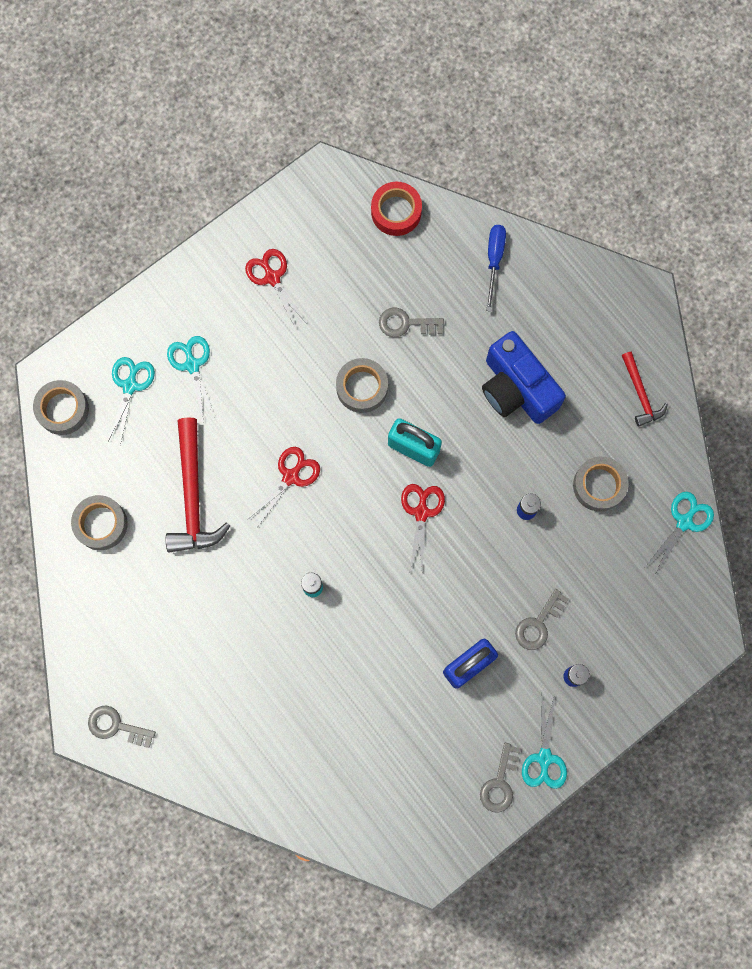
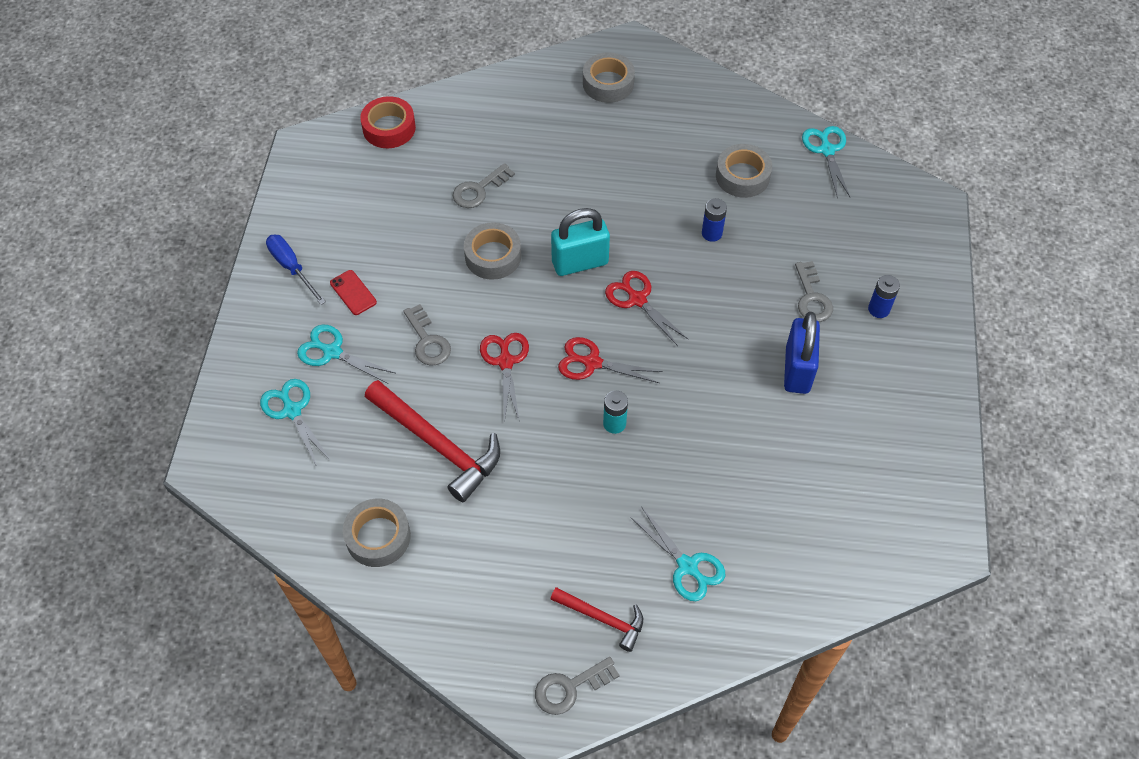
camera: 45 degrees left, 20 degrees down
grey tape [33,380,89,435] -> grey tape moved to [583,52,635,103]
red scissors [245,249,308,328] -> red scissors moved to [558,337,663,383]
grey key [480,743,521,813] -> grey key moved to [403,304,451,365]
blue camera [482,331,566,424] -> none
blue screwdriver [486,225,506,311] -> blue screwdriver moved to [266,234,326,305]
turquoise scissors [522,695,567,789] -> turquoise scissors moved to [630,508,725,601]
red hammer [622,352,668,427] -> red hammer moved to [551,587,643,652]
none -> red phone [330,270,377,315]

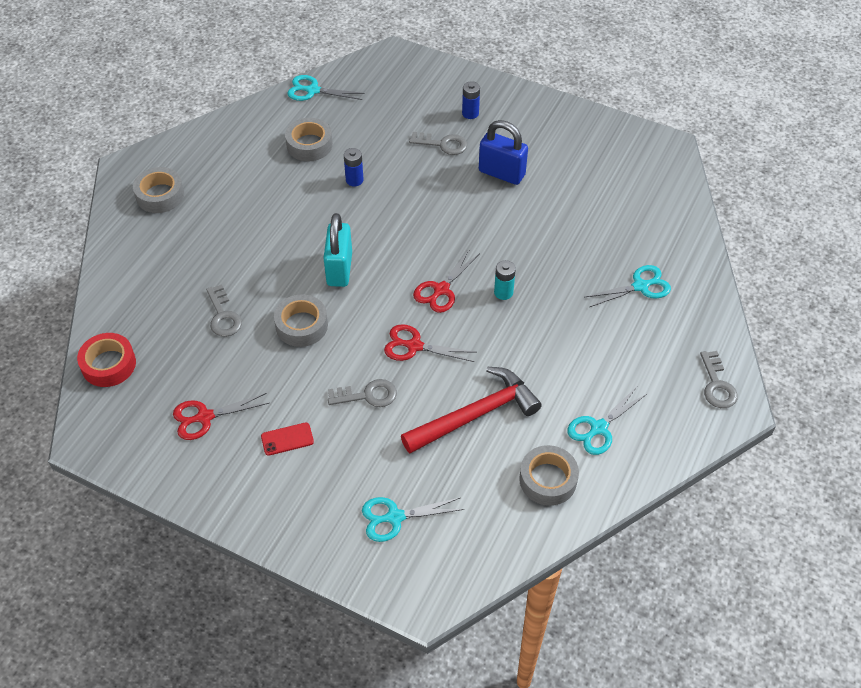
camera: 70 degrees left, 5 degrees down
blue screwdriver [266,234,326,305] -> none
turquoise scissors [297,325,395,384] -> turquoise scissors moved to [567,387,648,455]
red hammer [551,587,643,652] -> none
red scissors [605,271,689,346] -> red scissors moved to [173,393,269,440]

